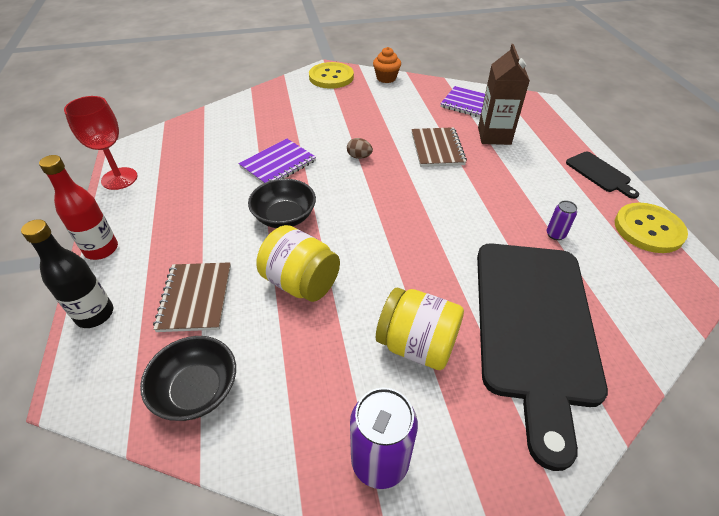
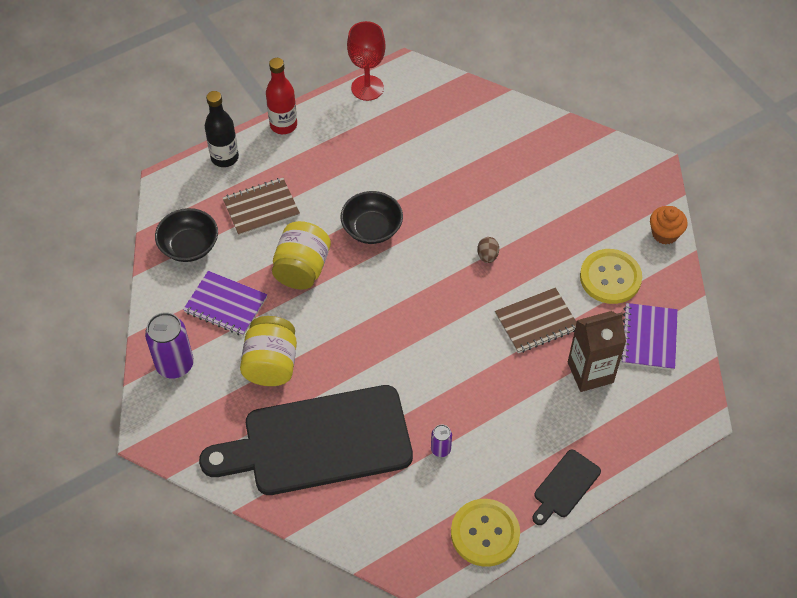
camera: 70 degrees right, 10 degrees up
purple notebook [239,139,316,184] -> purple notebook moved to [183,271,267,336]
yellow button [309,62,354,89] -> yellow button moved to [580,249,642,304]

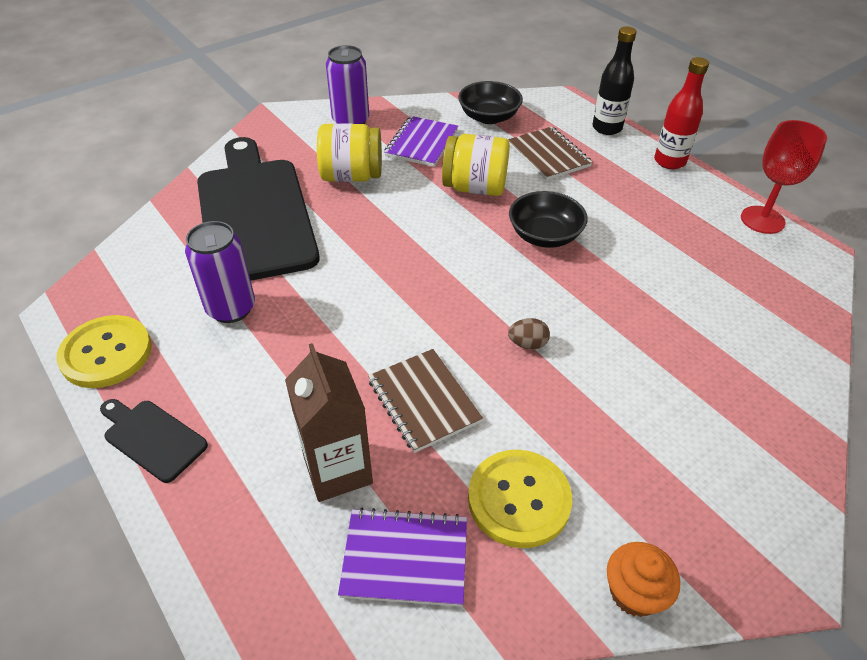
camera: 85 degrees right, 10 degrees down
purple can [431,425,452,457] -> purple can [185,221,255,323], size x1.99

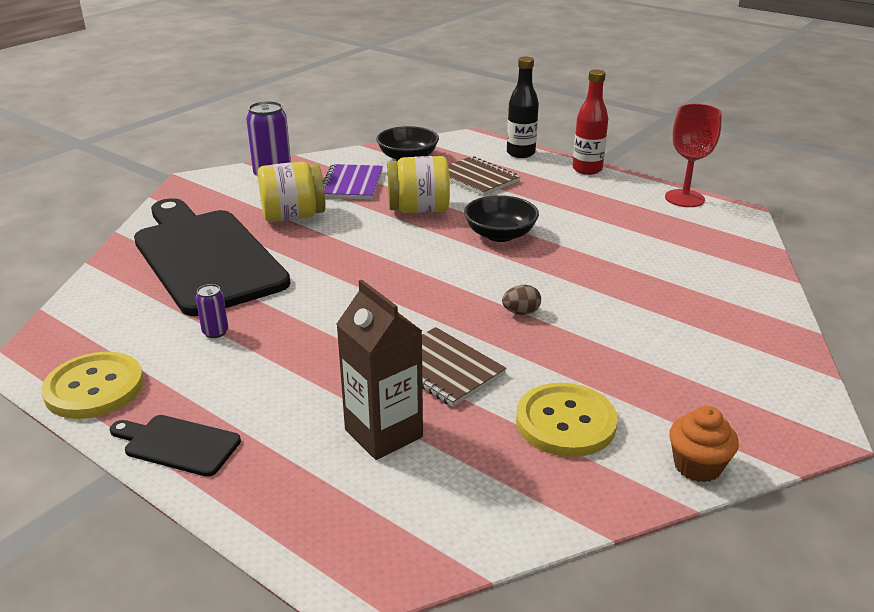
camera: 15 degrees left, 15 degrees down
purple can [185,221,255,323] -> purple can [196,284,228,338], size x0.50
purple notebook [338,508,467,607] -> none

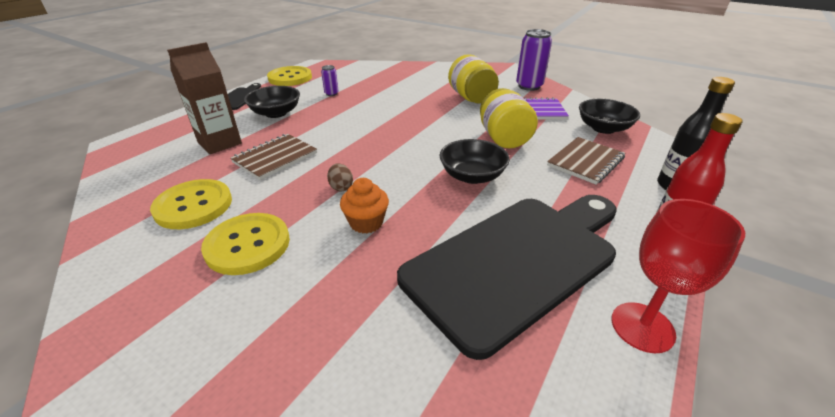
camera: 85 degrees right, 5 degrees up
black cutting board [134,198,290,316] -> black cutting board moved to [397,195,617,360]
orange cupcake [669,406,739,482] -> orange cupcake moved to [340,178,389,233]
none -> yellow button [201,213,290,275]
none -> black bowl [244,86,300,118]

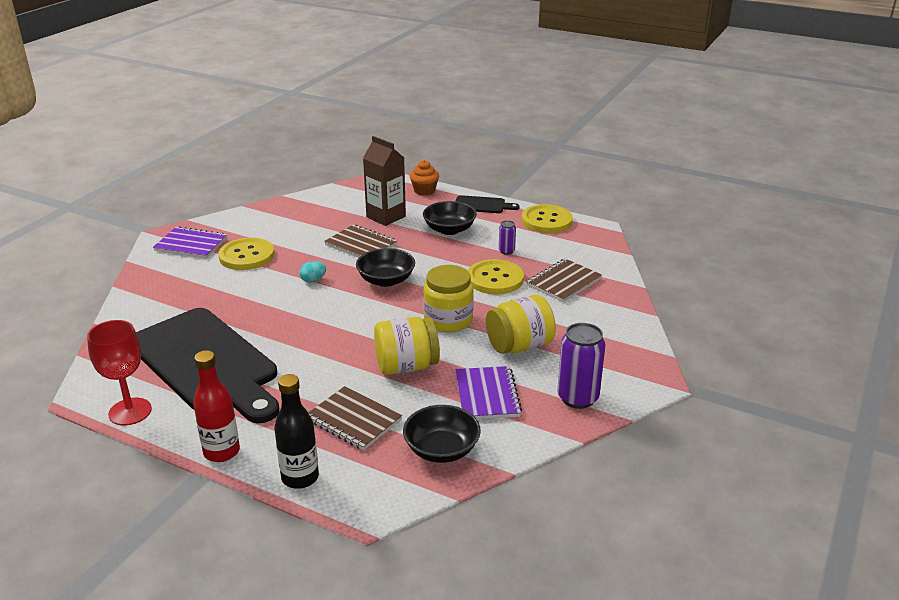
camera: 85 degrees right, 5 degrees down
yellow button [150,179,232,229] -> yellow button moved to [468,259,524,294]
brown egg [327,163,353,191] -> turquoise egg [299,261,326,283]
orange cupcake [340,178,389,233] -> orange cupcake moved to [410,160,439,195]
black bowl [440,139,510,184] -> black bowl moved to [356,248,415,287]
none -> purple notebook [153,226,227,258]
none -> yellow jar [423,265,474,332]
none -> brown notebook [526,259,602,302]

